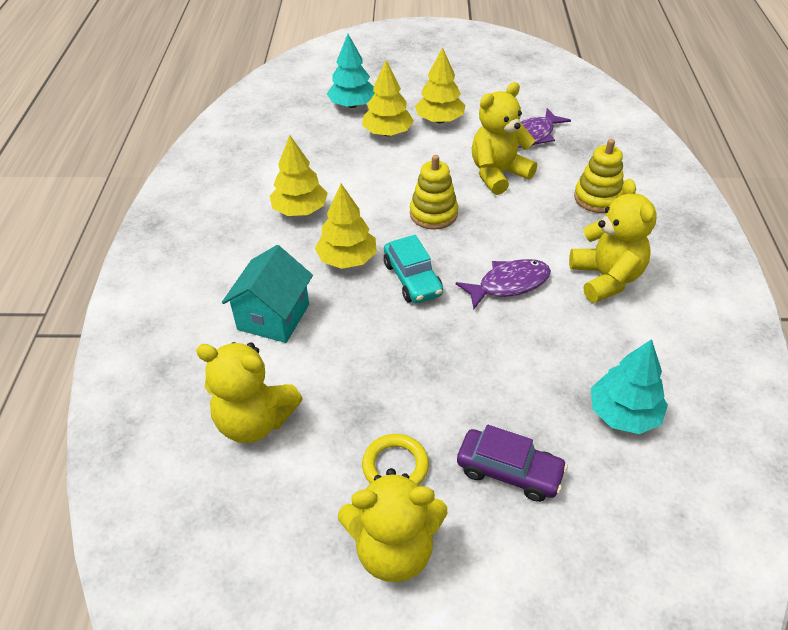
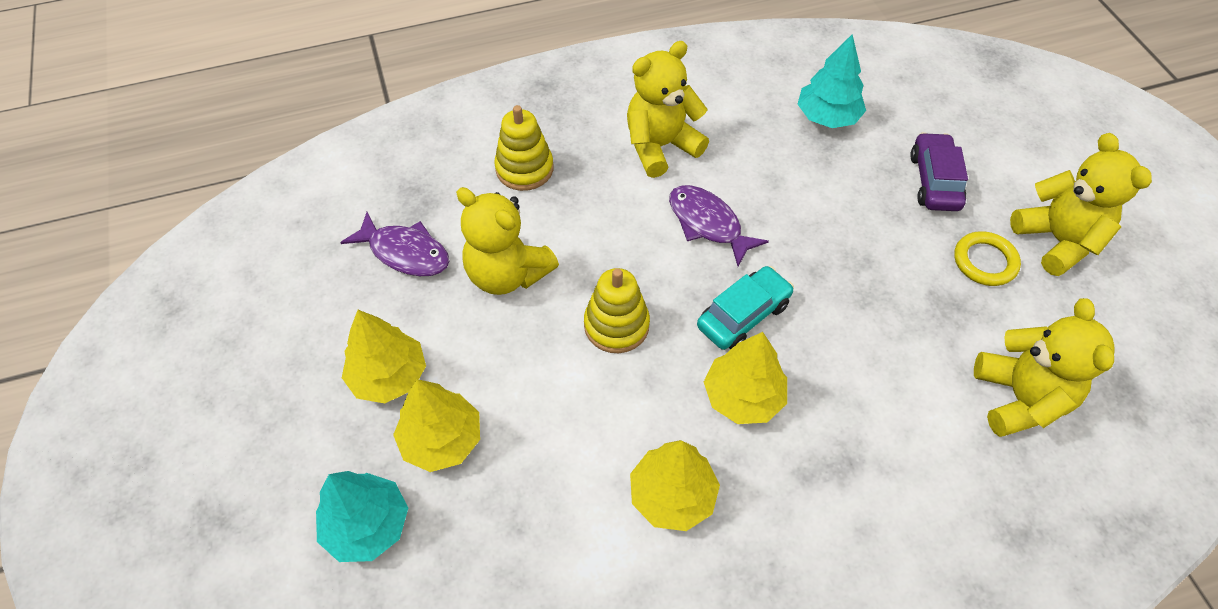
camera: 110 degrees left, 10 degrees up
turquoise house [222,245,313,343] -> none

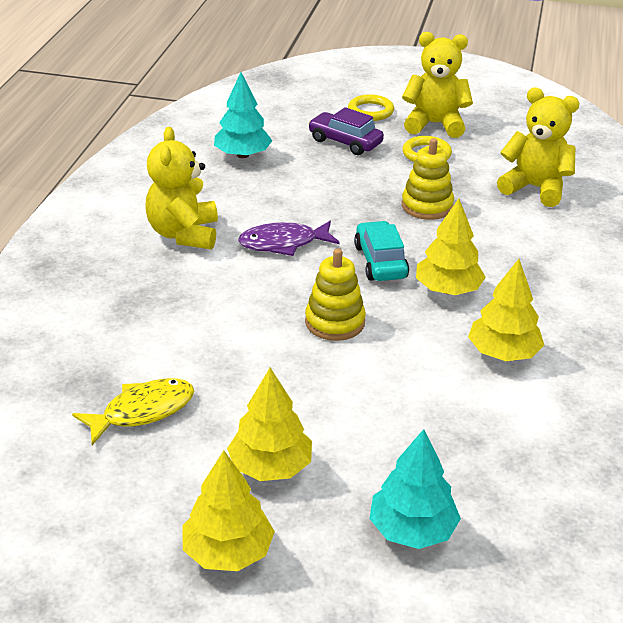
camera: 60 degrees left, 20 degrees down
purple fish [340,212,449,276] -> yellow fish [72,378,194,445]
yellow tree [393,379,480,472] -> yellow tree moved to [183,450,275,571]
yellow teddy bear [456,187,559,295] -> none
yellow stacking toy [494,105,553,191] -> yellow stacking toy moved to [402,138,454,220]
none -> yellow ring [348,94,394,121]

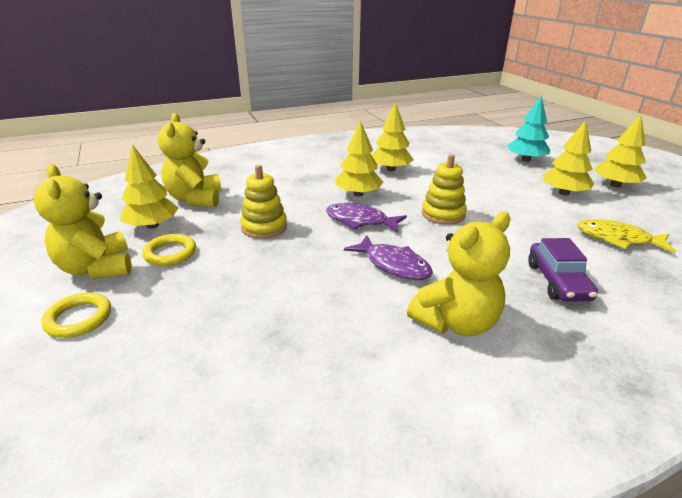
camera: 125 degrees left, 5 degrees down
turquoise tree [214,72,272,158] -> none
purple car [308,107,384,155] -> purple car moved to [528,238,598,301]
turquoise car [354,221,409,281] -> purple fish [326,203,407,233]
none -> yellow tree [121,144,178,229]

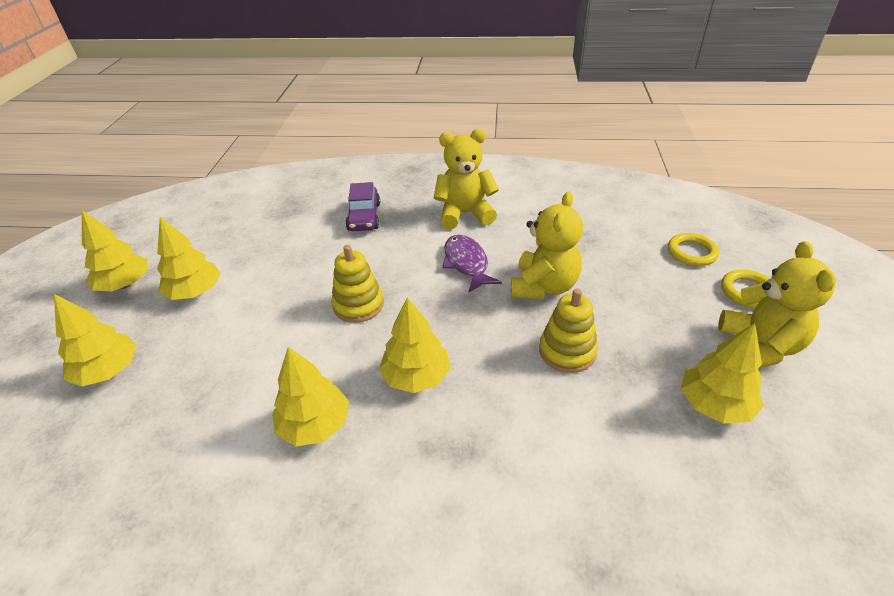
camera: 150 degrees left, 10 degrees up
yellow ring [142,234,196,266] -> yellow ring moved to [668,233,719,266]
yellow teddy bear [158,113,221,207] -> yellow teddy bear moved to [511,191,583,299]
purple fish [326,203,407,233] -> none
turquoise tree [507,96,550,162] -> yellow tree [54,294,137,387]
purple car [528,238,598,301] -> purple car turned 150 degrees clockwise [345,182,380,231]
yellow fish [577,219,676,253] -> none

